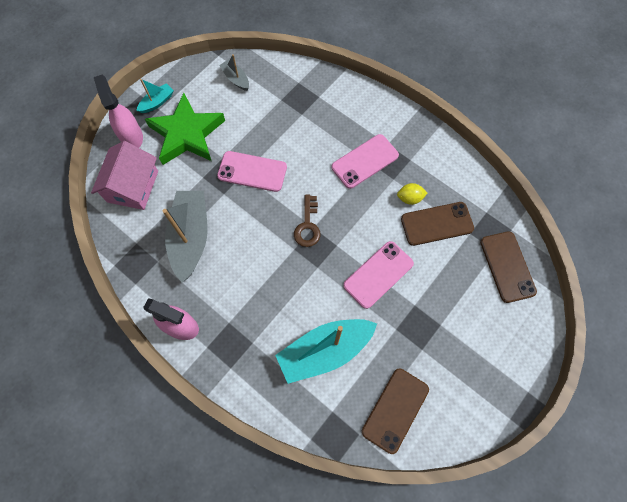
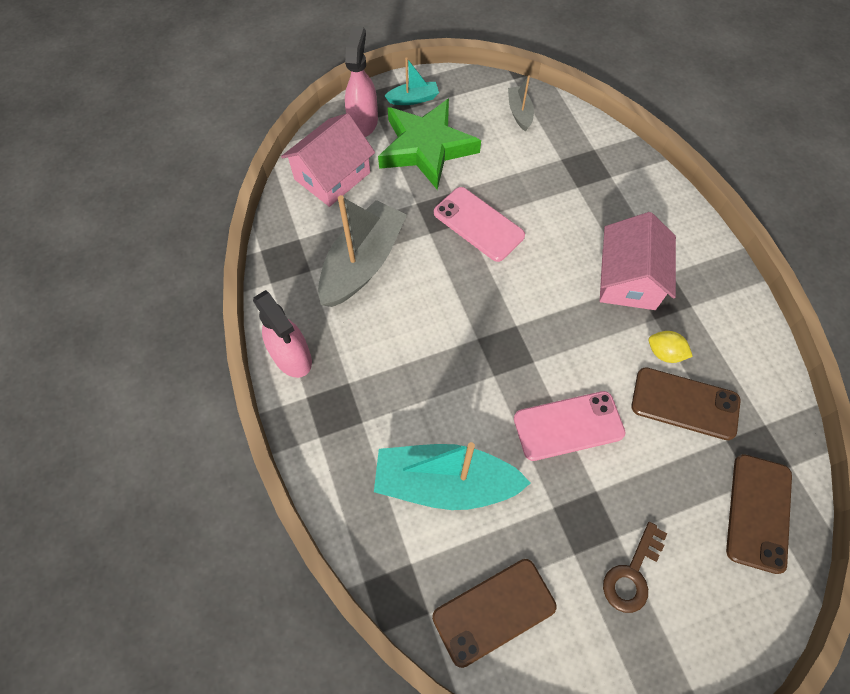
camera: 30 degrees right, 5 degrees down
brown key [294,195,320,247] -> brown key moved to [603,522,667,613]
pink phone [331,134,399,189] -> pink house [600,212,676,310]

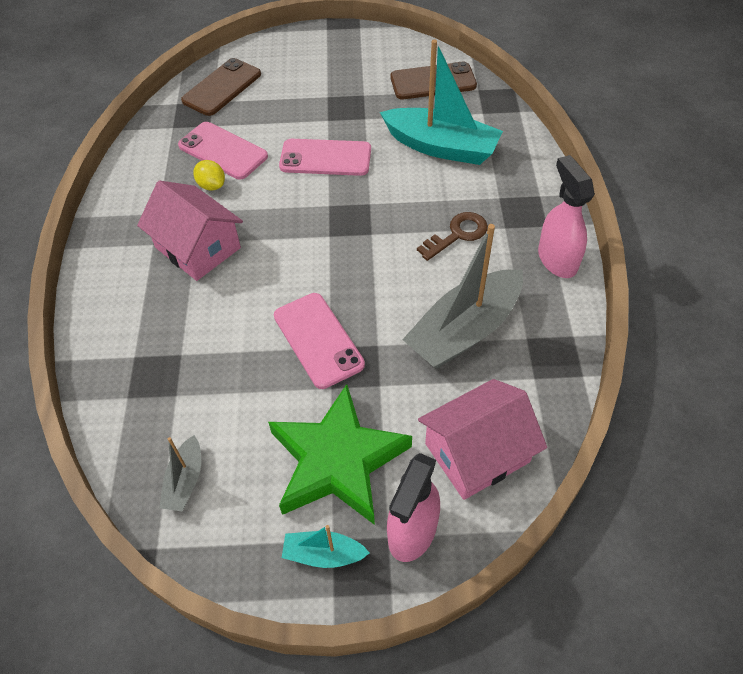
camera: 160 degrees left, 10 degrees down
pink house [600,212,676,310] -> pink house turned 75 degrees counterclockwise [137,181,243,281]
brown key [603,522,667,613] -> brown key moved to [417,212,488,261]
brown phone [632,367,741,440] -> pink phone [178,122,268,180]

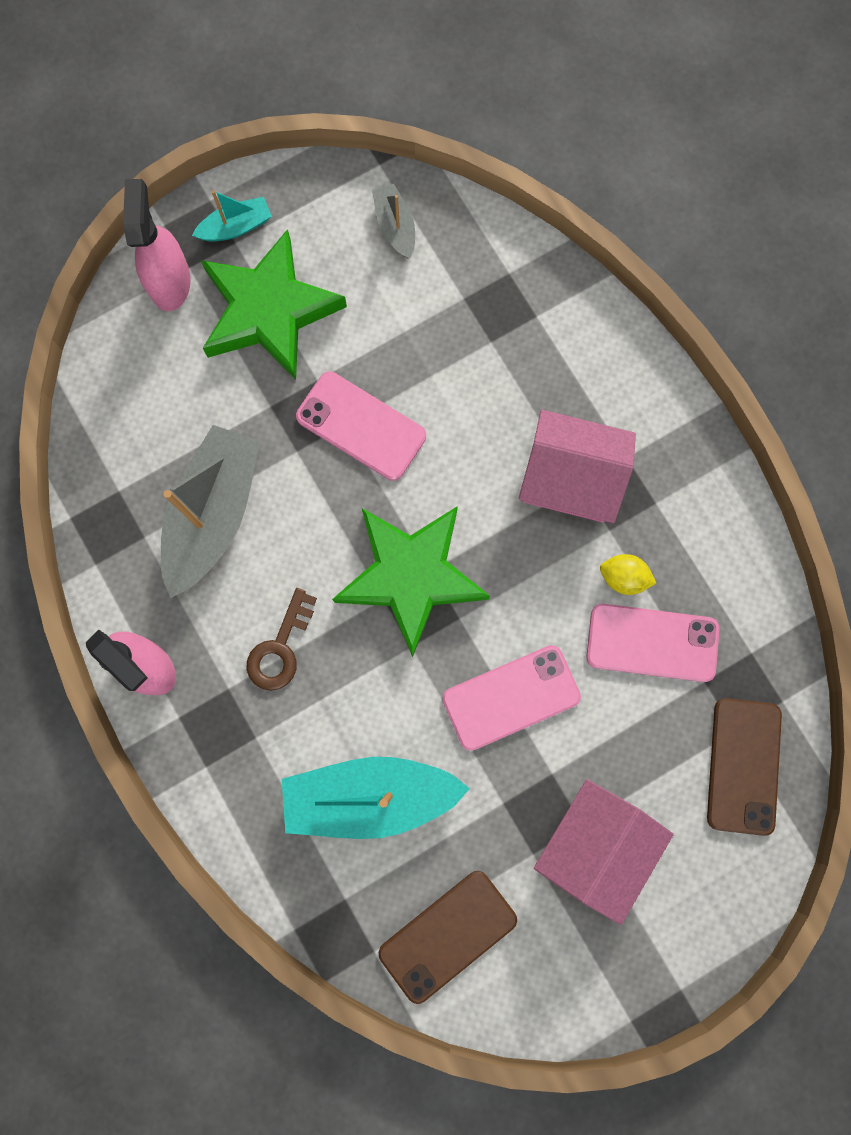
camera: 150 degrees right, 25 degrees up
pink house [418,379,547,500] -> pink house moved to [534,779,674,925]
none -> green star [332,506,490,657]

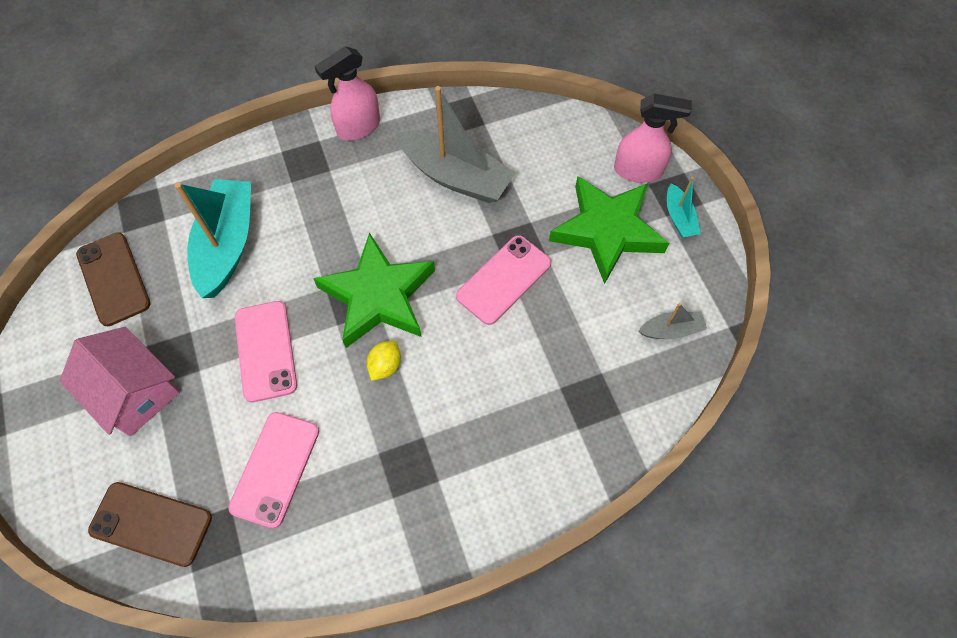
camera: 100 degrees right, 15 degrees down
brown key [247,588,317,691] -> none
pink house [519,410,636,523] -> none
yellow lemon [600,554,656,595] -> yellow lemon moved to [367,341,401,381]

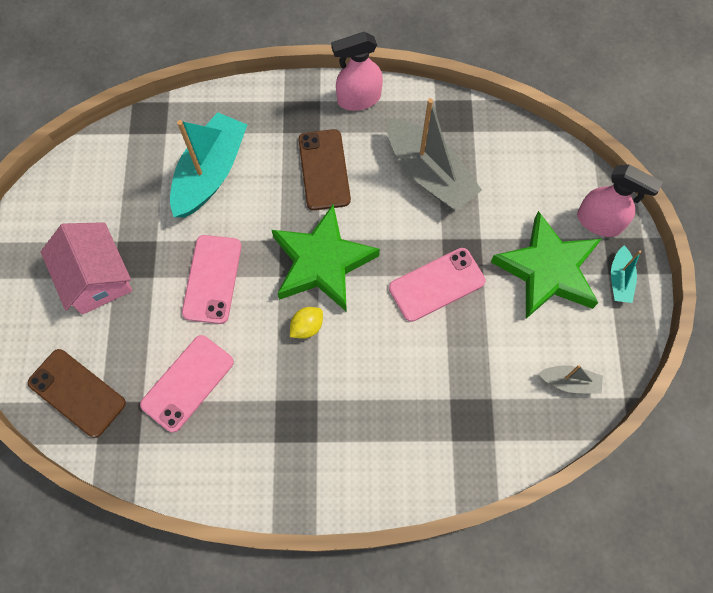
camera: 20 degrees right, 5 degrees up
brown phone [76,232,151,326] -> brown phone moved to [298,129,351,210]

